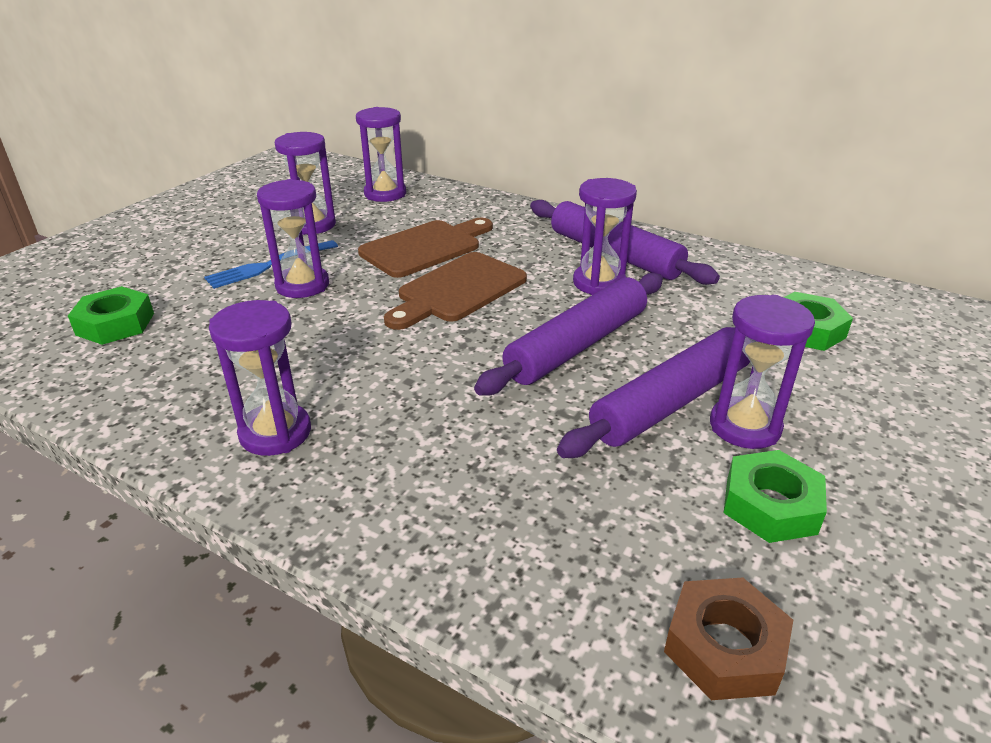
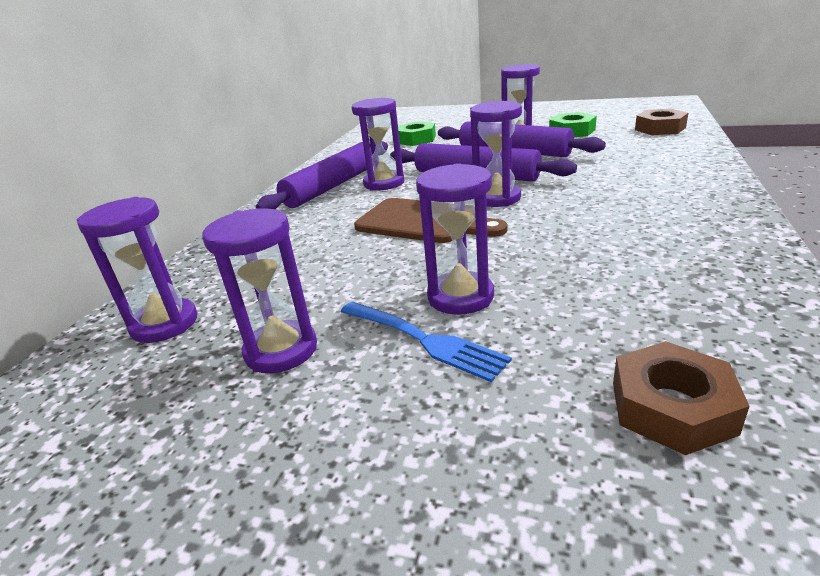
camera: 100 degrees left, 5 degrees down
green nut [68,286,154,345] -> brown nut [613,341,750,455]
purple hourglass [209,300,311,456] -> purple hourglass moved to [470,101,522,207]
brown cutting board [358,218,493,278] -> none

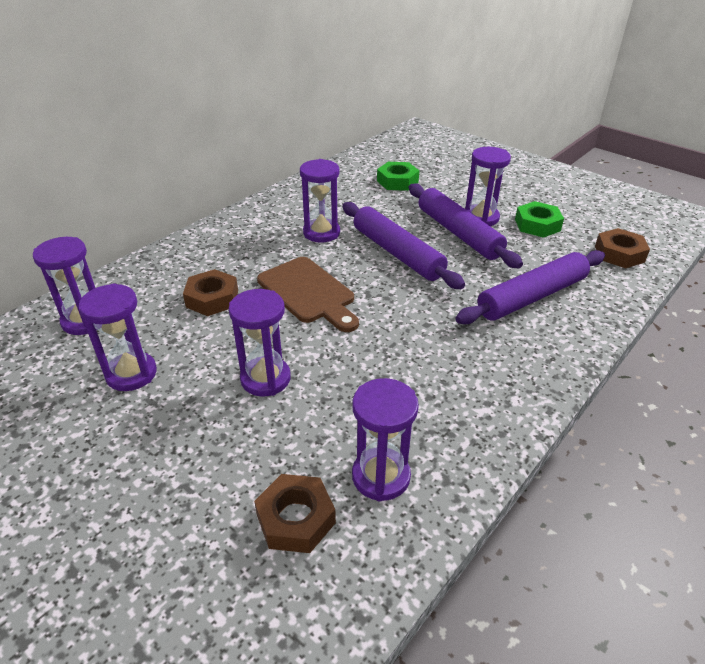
camera: 20 degrees right, 10 degrees up
purple rolling pin [256,141,388,209] -> purple rolling pin moved to [455,250,605,324]
blue fork [341,301,512,382] -> none
purple hourglass [470,101,522,207] -> purple hourglass moved to [352,378,419,501]
none -> brown nut [183,269,238,316]

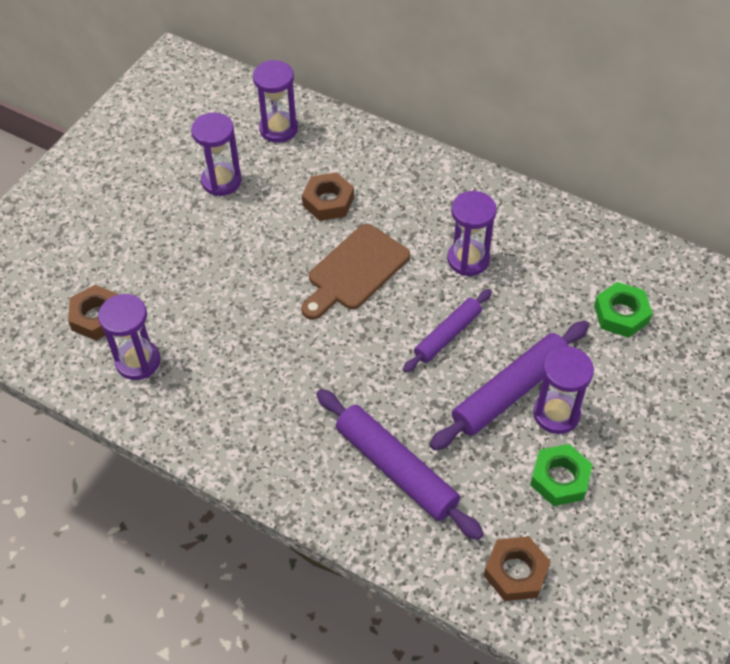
camera: 80 degrees right, 15 degrees up
purple hourglass [229,289,291,396] -> none
purple rolling pin [342,202,465,289] -> purple rolling pin [403,289,492,373], size x0.63

